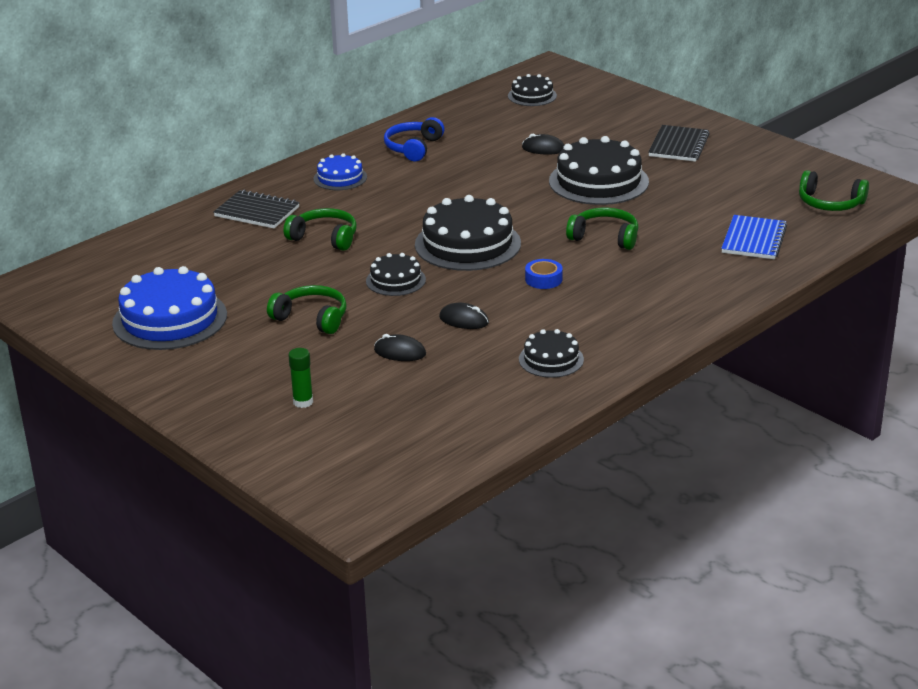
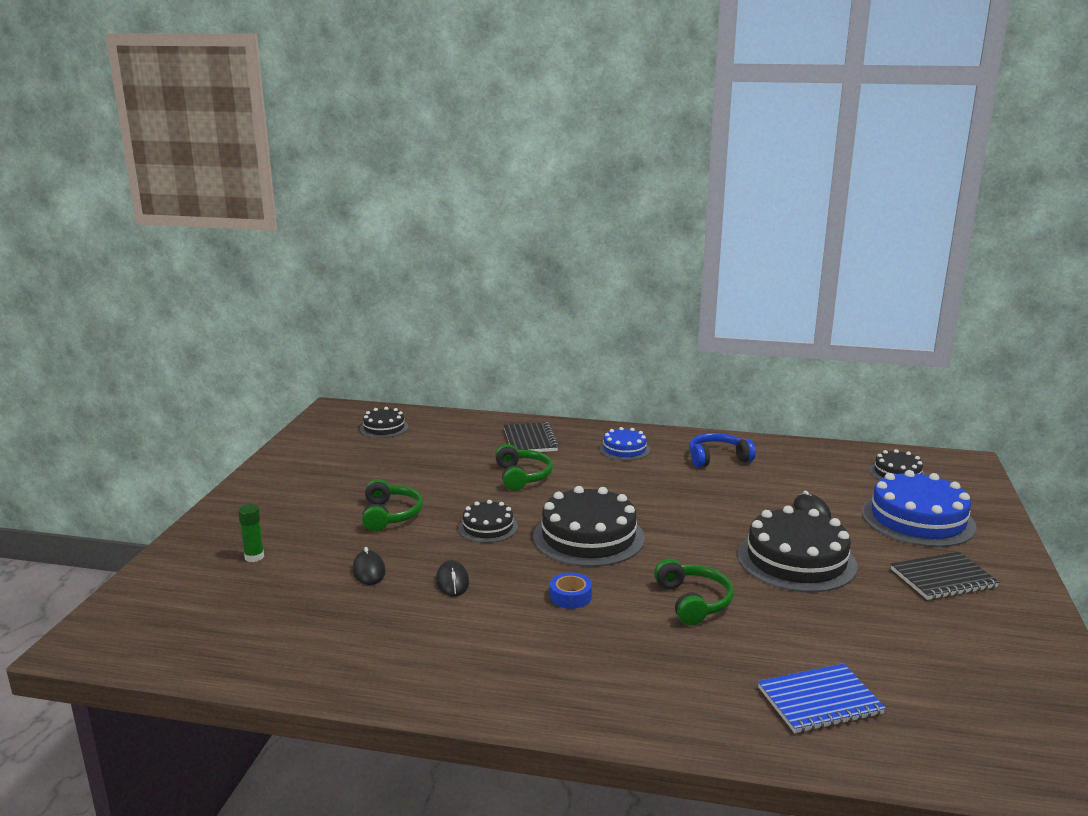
camera: 55 degrees right, 10 degrees down
blue cake [112,266,227,350] -> blue cake moved to [862,470,977,547]
black cake [519,329,584,378] -> black cake moved to [360,407,408,438]
green headphones [799,170,869,211] -> none

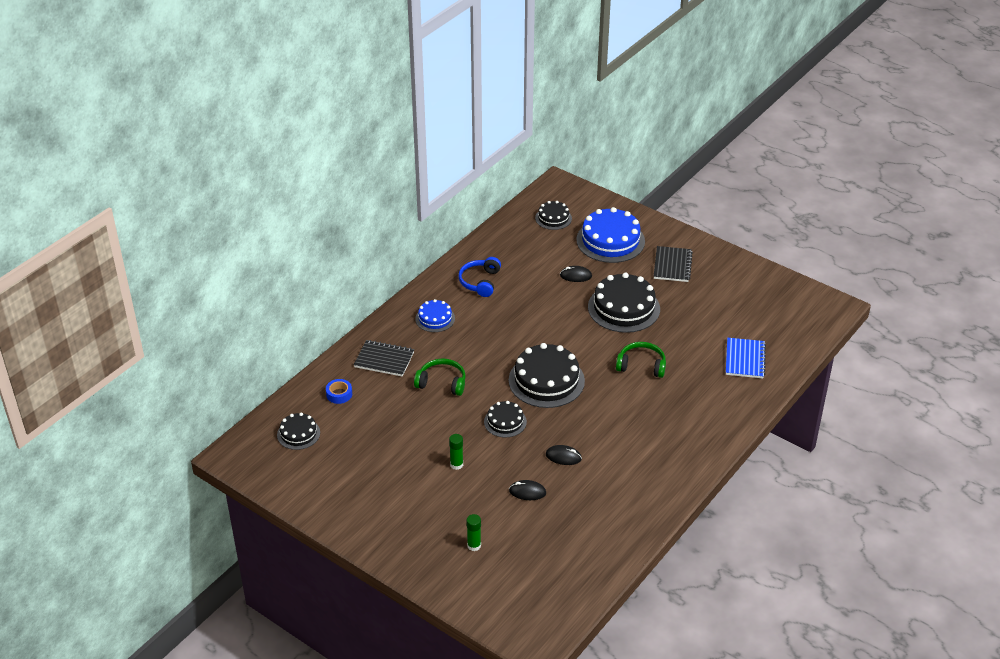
camera: 65 degrees left, 20 degrees up
green headphones [362,479,423,532] -> green glue stick [449,434,463,470]
blue tape [550,573,592,609] -> blue tape moved to [326,379,352,404]

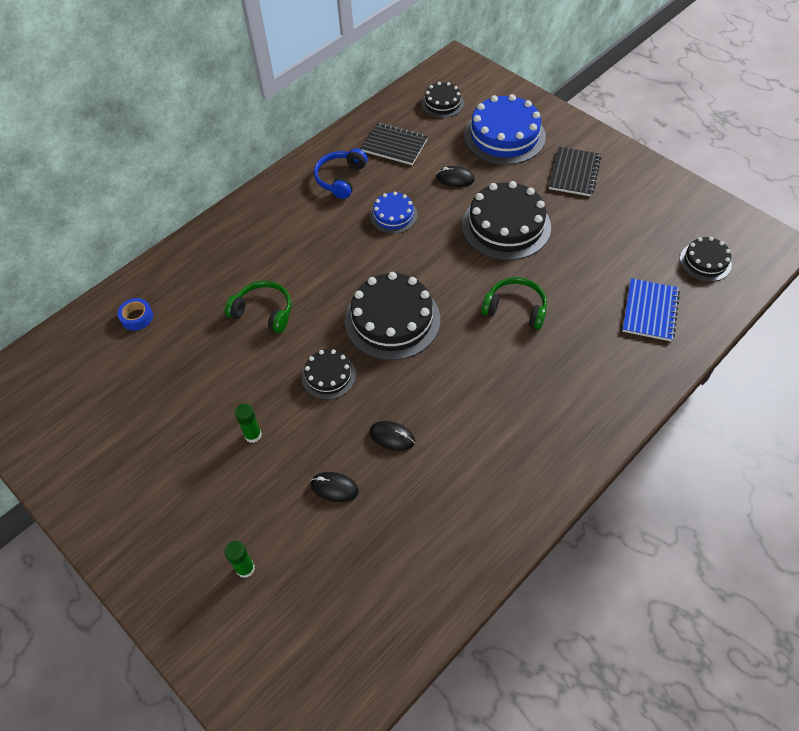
camera: 10 degrees right, 15 degrees up
black cake [277,413,320,450] -> black cake moved to [680,237,732,282]
black notebook [354,340,414,377] -> black notebook moved to [361,123,428,165]
blue cake [415,299,455,332] -> blue cake moved to [370,192,417,234]

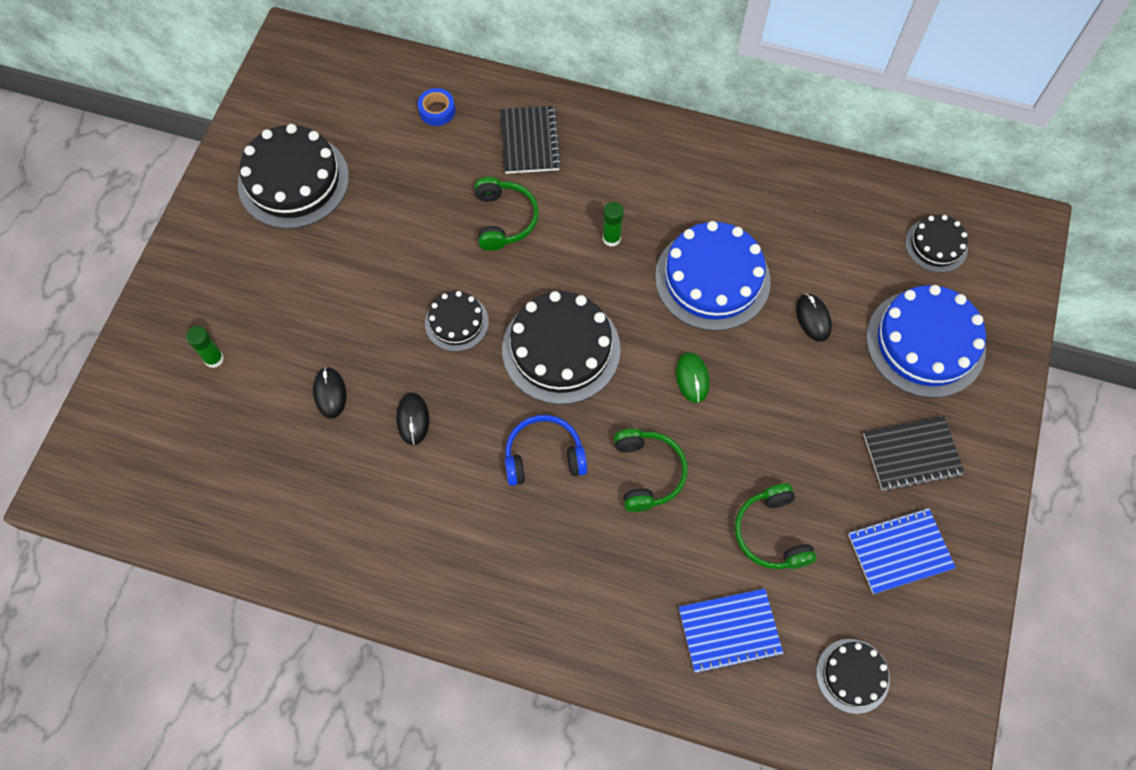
camera: 60 degrees right, 10 degrees up
green glue stick [235,403,262,443] -> green glue stick moved to [603,202,624,247]
blue headphones [314,148,367,199] -> blue headphones moved to [505,415,587,486]
black notebook [361,123,428,165] -> black notebook moved to [500,106,561,174]
blue cake [370,192,417,234] -> blue cake [655,221,771,331], size x1.84
black cake [462,181,551,260] -> black cake moved to [238,124,349,229]
none -> green mouse [676,352,709,403]
none -> green headphones [735,483,817,569]
none -> blue notebook [848,508,956,594]

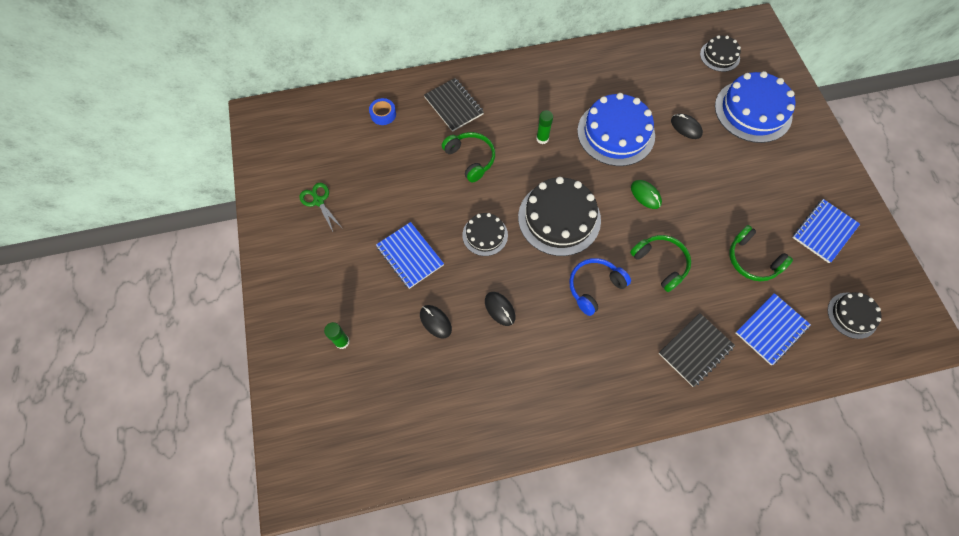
camera: 30 degrees left, 0 degrees up
black cake [238,124,349,229] -> green scissors [299,183,343,231]
black notebook [863,416,965,491] -> black notebook moved to [659,313,735,387]
none -> blue notebook [376,222,444,289]

